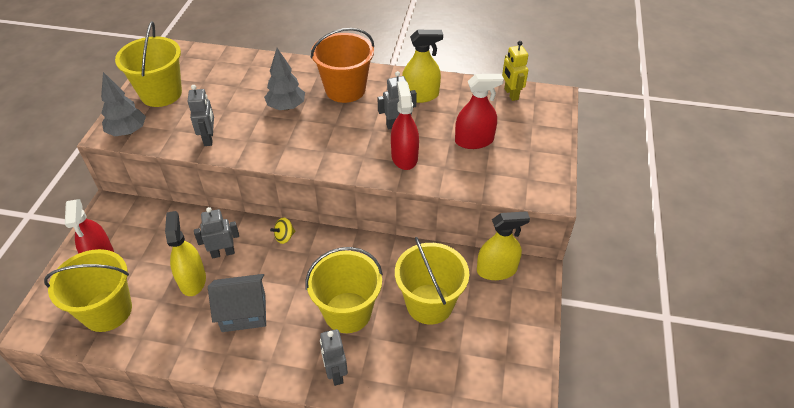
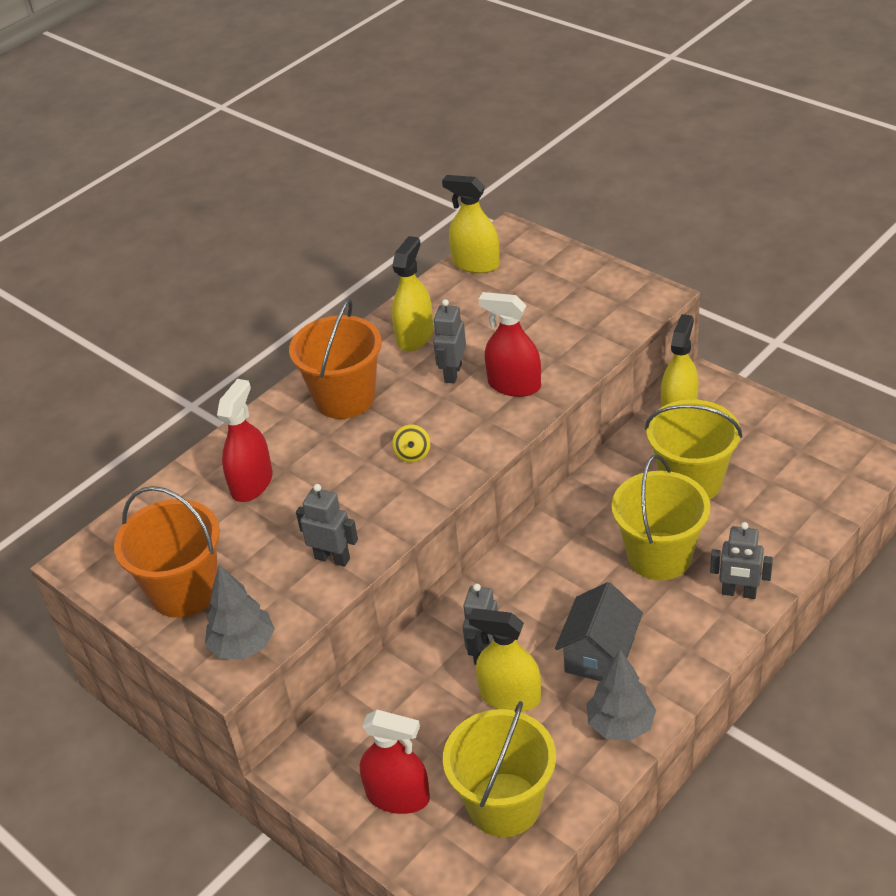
camera: 55 degrees left, 5 degrees down
yellow bucket [115,21,182,107] -> orange bucket [114,486,220,618]
grey tree [264,48,305,110] -> grey tree moved to [586,650,656,741]
yellow spinning top [270,217,295,244] -> yellow spinning top moved to [392,425,430,462]
red spray bottle [455,74,504,149] -> red spray bottle moved to [217,379,273,502]
yellow robot [502,41,528,101] -> yellow spray bottle [442,175,500,273]

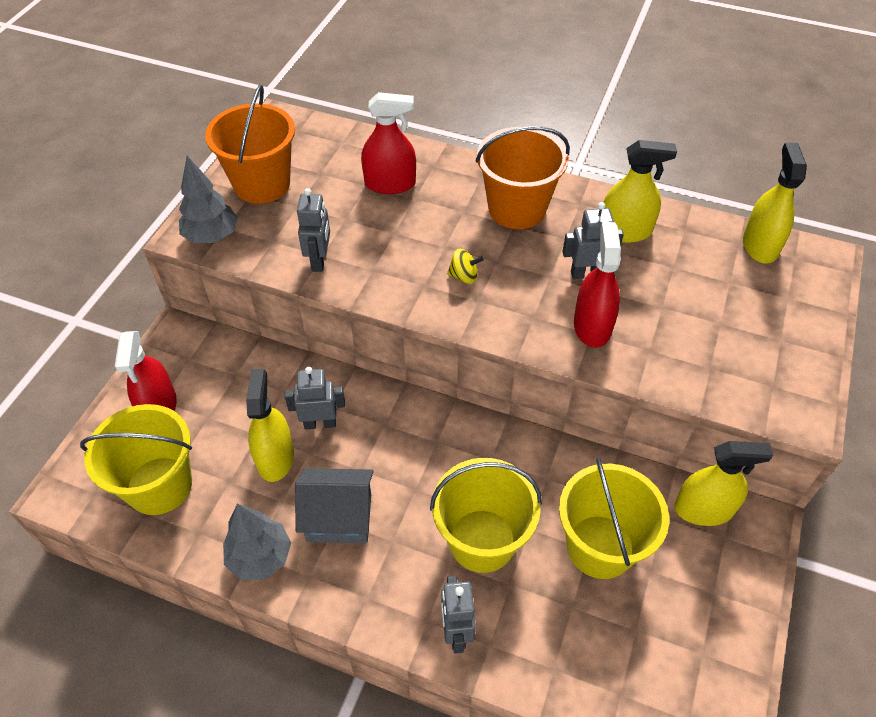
camera: 65 degrees right, 10 degrees up
yellow spinning top [392,425,430,462] -> yellow spinning top turned 150 degrees counterclockwise [447,249,484,284]

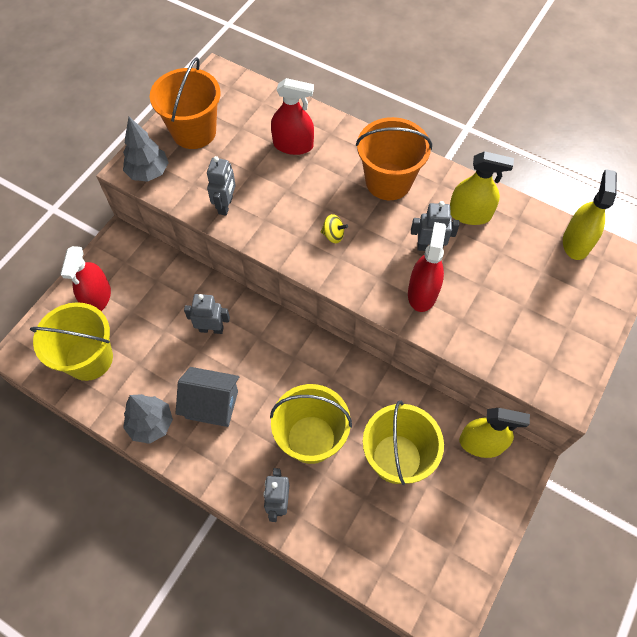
camera: 10 degrees right, 10 degrees up
yellow spray bottle [246,369,294,482] -> none

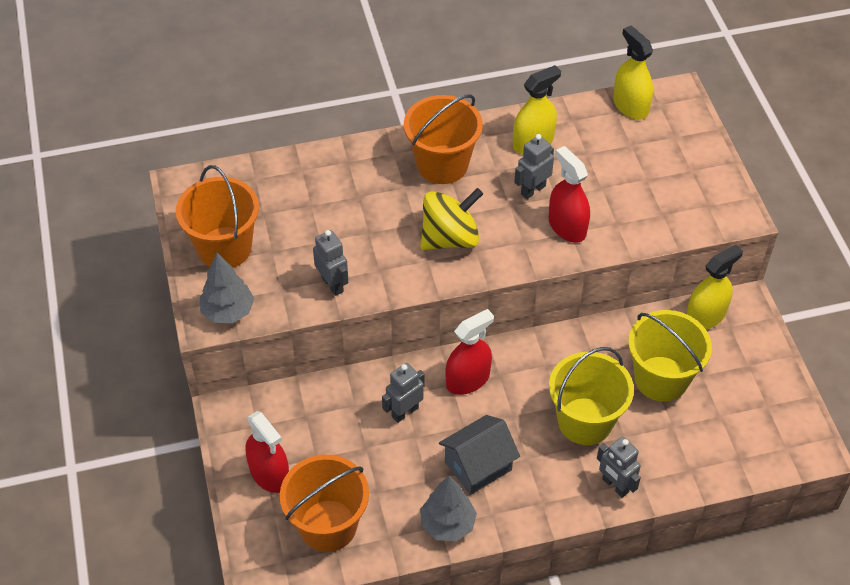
camera: 45 degrees left, 10 degrees down
yellow bucket [30,302,113,381] -> orange bucket [280,454,369,552]
red spray bottle [271,78,314,155] -> red spray bottle moved to [445,309,494,395]
yellow spinning top [320,214,348,243] -> yellow spinning top [420,188,483,250], size x2.24

